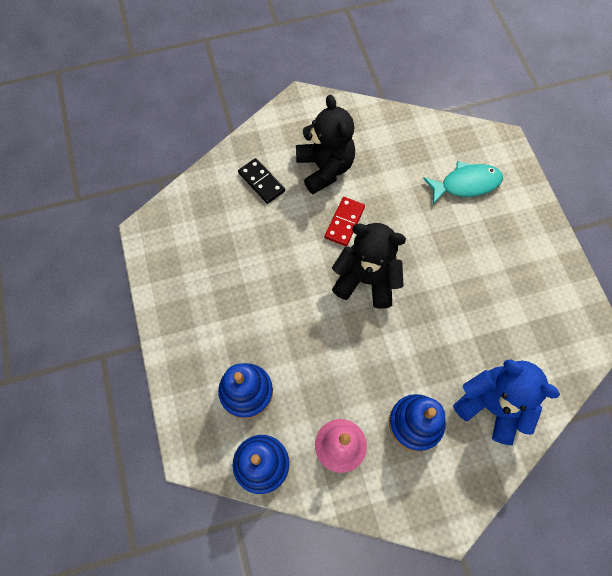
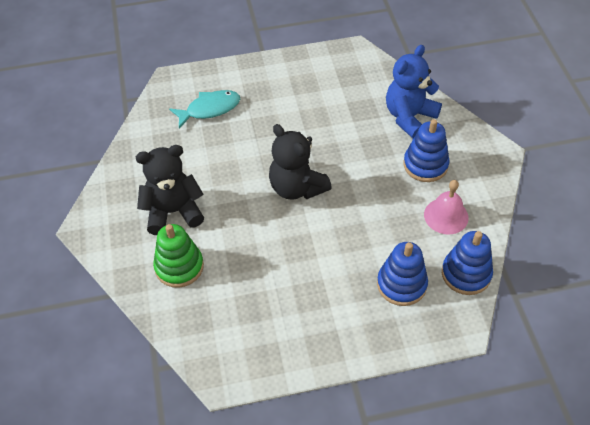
camera: 85 degrees left, 15 degrees down
black domino [238,158,285,204] -> green stacking toy [153,224,204,288]
red domino [325,197,365,246] -> none
black teddy bear [332,223,406,309] -> black teddy bear turned 60 degrees counterclockwise [269,124,332,200]
turquoise fish [423,161,503,204] -> turquoise fish turned 75 degrees clockwise [169,90,240,129]

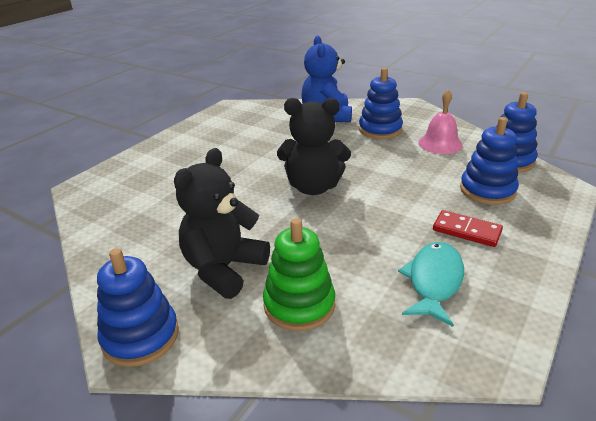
camera: 45 degrees left, 20 degrees down
turquoise fish [169,90,240,129] -> turquoise fish moved to [398,242,464,327]
none -> blue stacking toy [97,248,179,367]
none -> red domino [433,210,503,247]

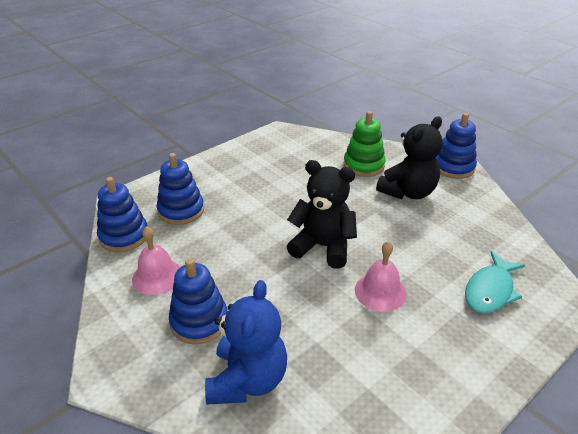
camera: 165 degrees left, 5 degrees up
turquoise fish [398,242,464,327] -> turquoise fish moved to [465,251,525,314]
red domino [433,210,503,247] -> none
none -> pink bell [355,241,407,312]

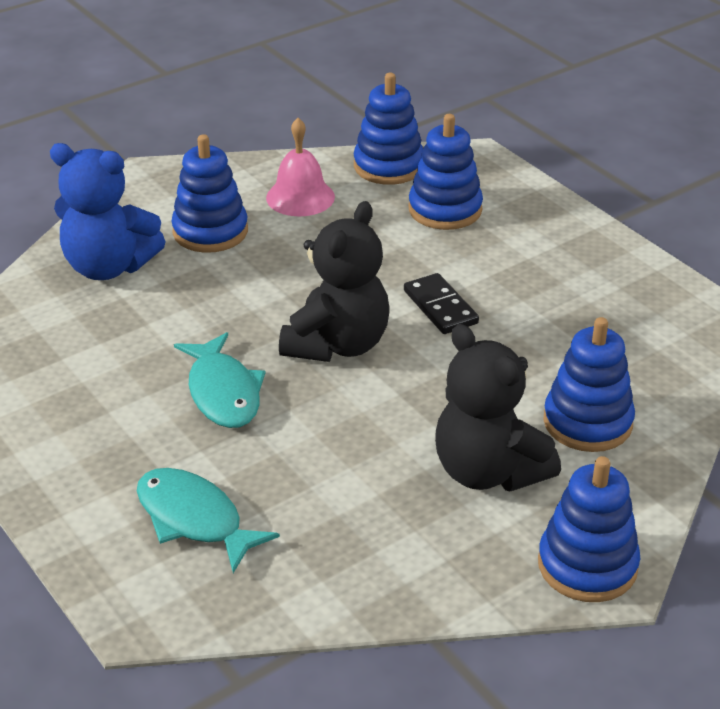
camera: 95 degrees right, 0 degrees up
green stacking toy [344,111,386,177] -> blue stacking toy [543,317,635,452]
pink bell [355,241,407,312] -> turquoise fish [174,332,265,428]
none -> black domino [404,273,479,334]

